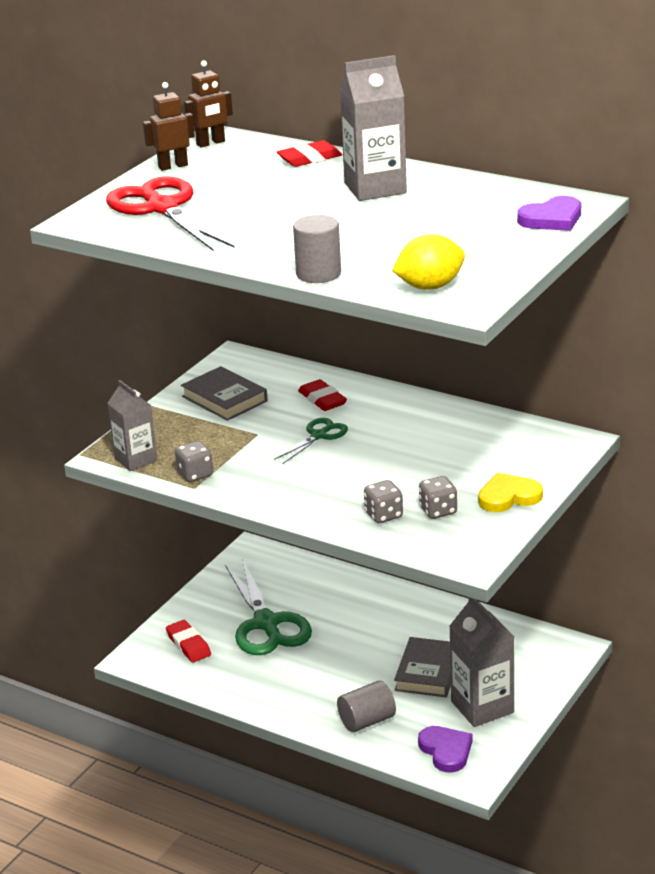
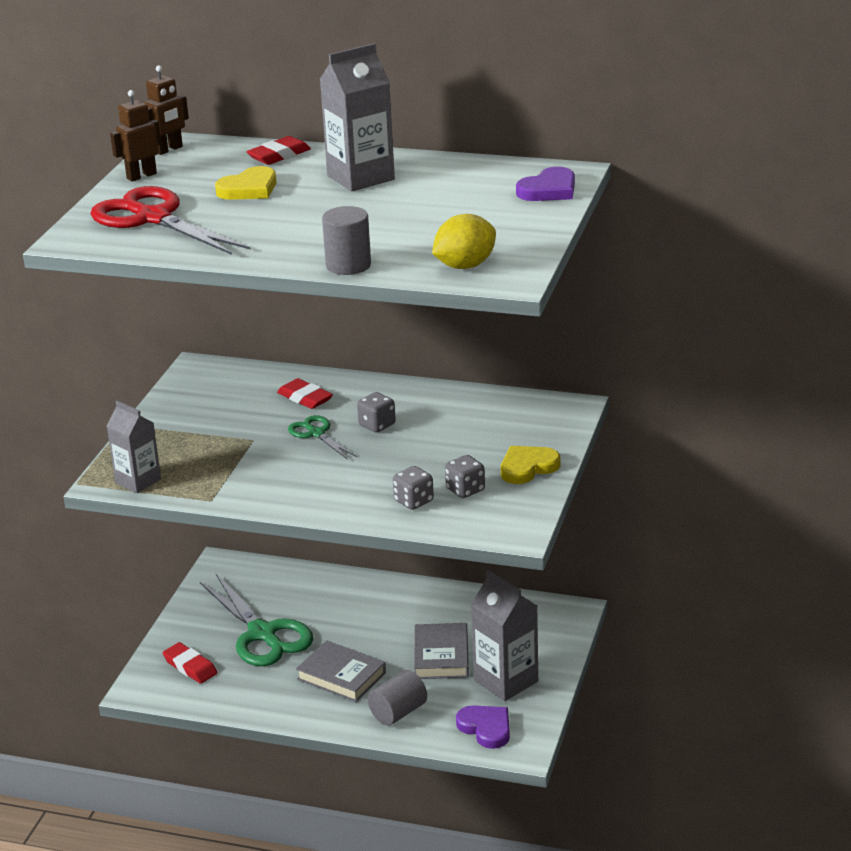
camera: 15 degrees left, 0 degrees up
grey dice [175,441,213,482] -> grey dice moved to [357,392,396,433]
grey book [181,366,268,421] -> grey book moved to [296,640,386,702]
green scissors [274,418,348,464] -> green scissors turned 60 degrees counterclockwise [288,415,357,460]
none -> yellow heart [215,166,277,200]

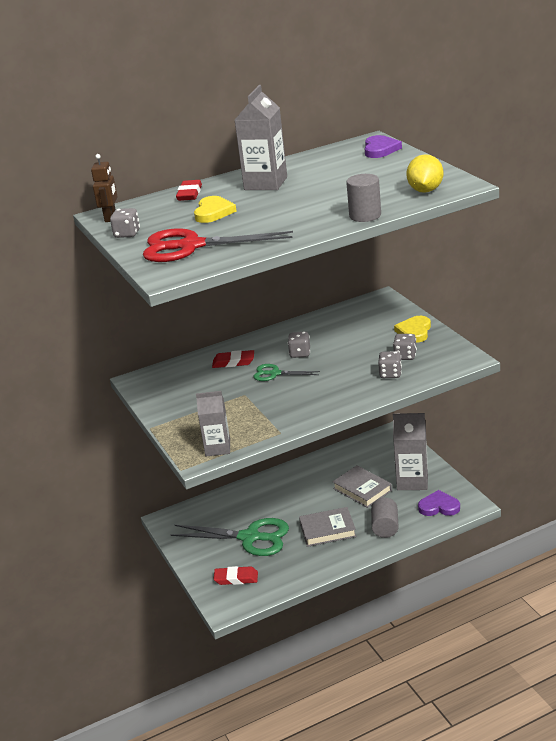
camera: 40 degrees left, 0 degrees up
brown robot [110,90,161,181] -> grey dice [110,208,140,238]

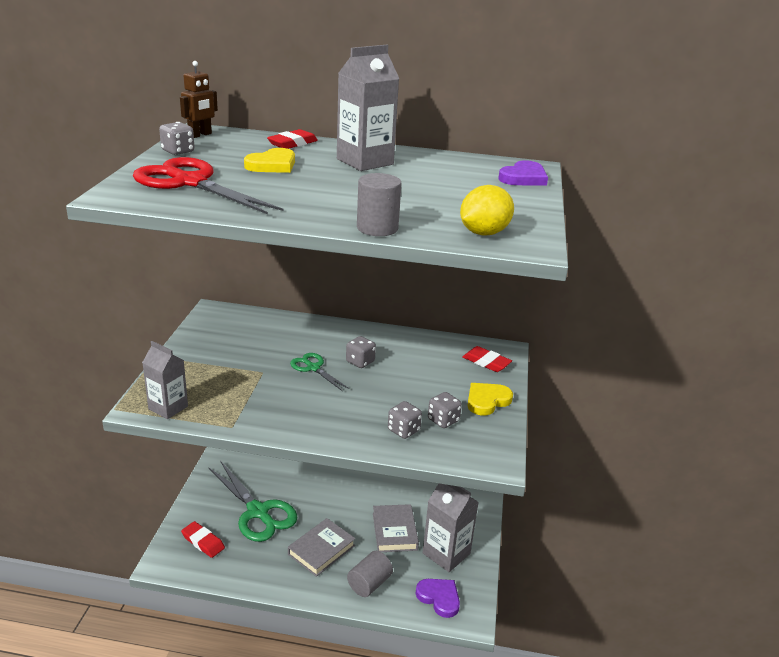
camera: 30 degrees right, 0 degrees up
red eraser [212,350,254,368] -> red eraser moved to [463,346,512,372]
grey book [299,507,356,547] -> grey book turned 75 degrees counterclockwise [288,518,356,577]

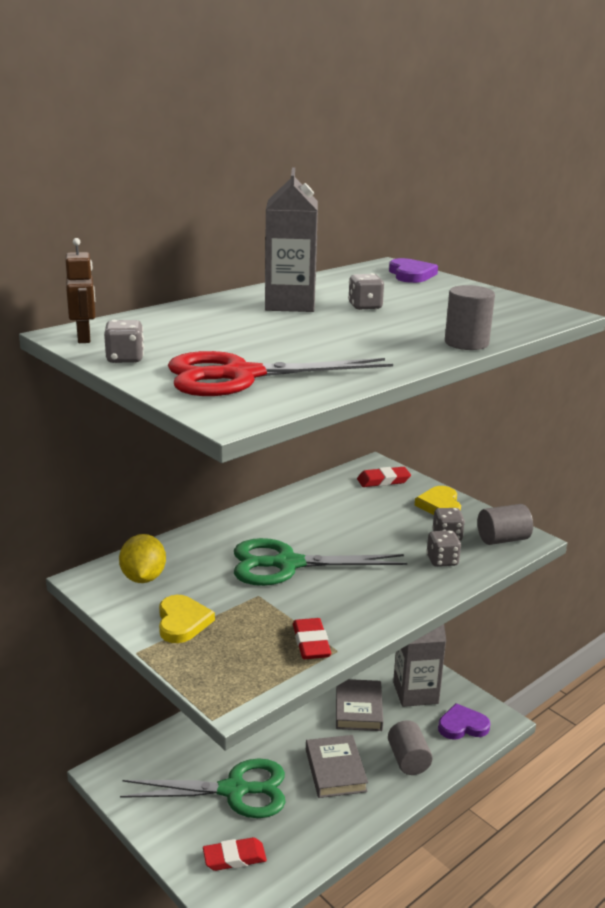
camera: 50 degrees left, 5 degrees down
grey carton [142,341,188,419] -> none
yellow heart [244,148,295,173] -> yellow heart moved to [159,595,215,643]
red eraser [267,129,318,149] -> red eraser moved to [293,618,331,659]
green scissors [290,353,349,391] -> green scissors [234,538,407,586], size x1.93
grey dice [346,336,376,368] -> grey dice moved to [348,273,384,310]
grey book [373,504,419,552] -> grey book turned 60 degrees clockwise [336,679,383,731]
yellow lemon [460,185,514,236] -> yellow lemon moved to [119,534,166,583]
none -> grey cylinder [477,504,533,545]

